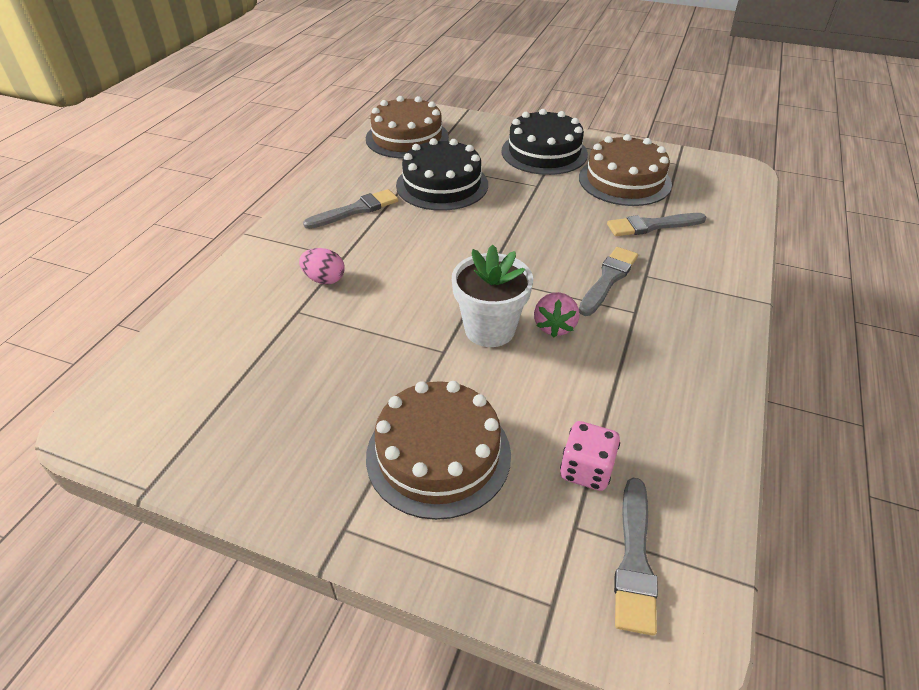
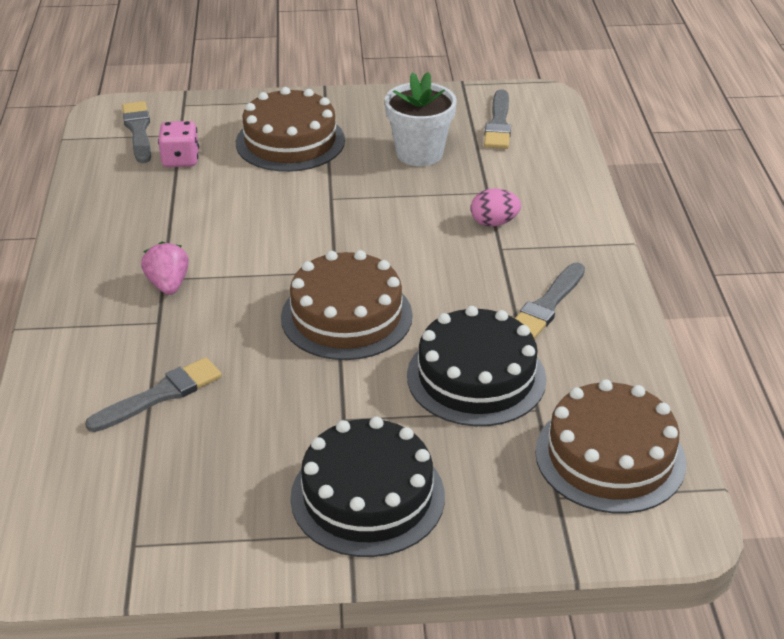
camera: 155 degrees right, 5 degrees down
white flower pot [452,244,533,347] -> white flower pot moved to [385,72,456,166]
pink strawberry [534,292,579,338] -> pink strawberry moved to [141,242,189,295]
brown cake [579,134,672,206] -> brown cake moved to [281,250,412,360]
grey brush [579,247,638,316] -> grey brush moved to [484,89,511,149]

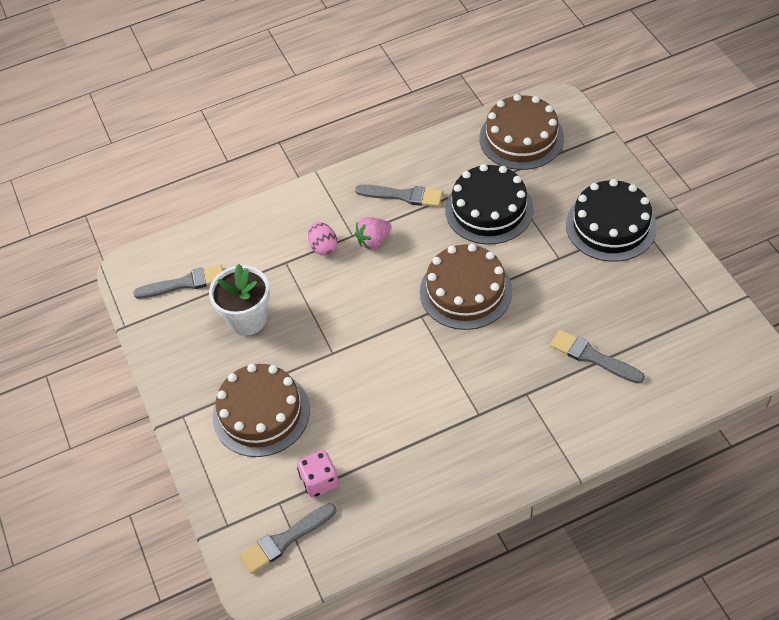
camera: 105 degrees left, 15 degrees up
pink strawberry [141,242,189,295] -> pink strawberry moved to [355,217,392,249]

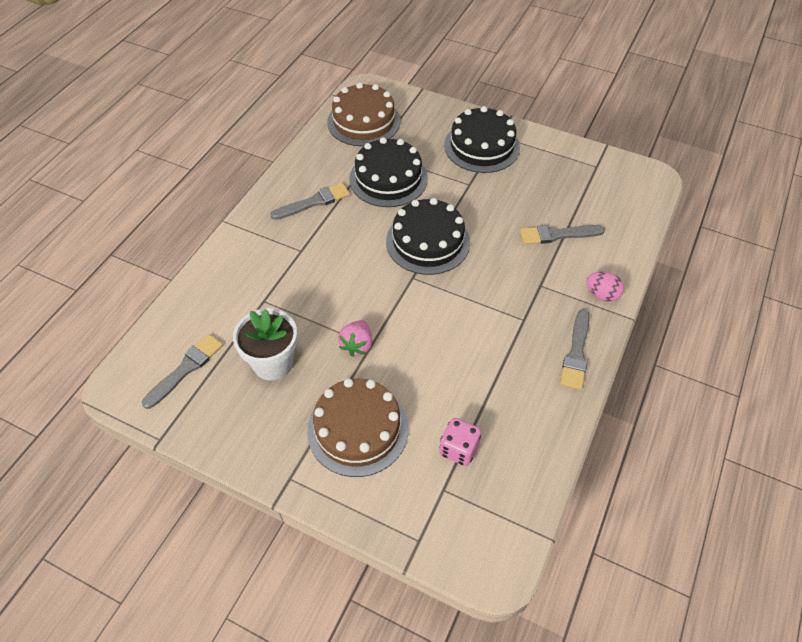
camera: 45 degrees left, 0 degrees up
grey brush [240,503,336,574] -> grey brush moved to [560,309,590,390]
pink egg [308,222,338,256] -> pink egg moved to [586,272,624,302]
pink strawberry [355,217,392,249] -> pink strawberry moved to [338,320,372,357]
brown cake [420,244,512,330] -> black cake [386,198,470,275]

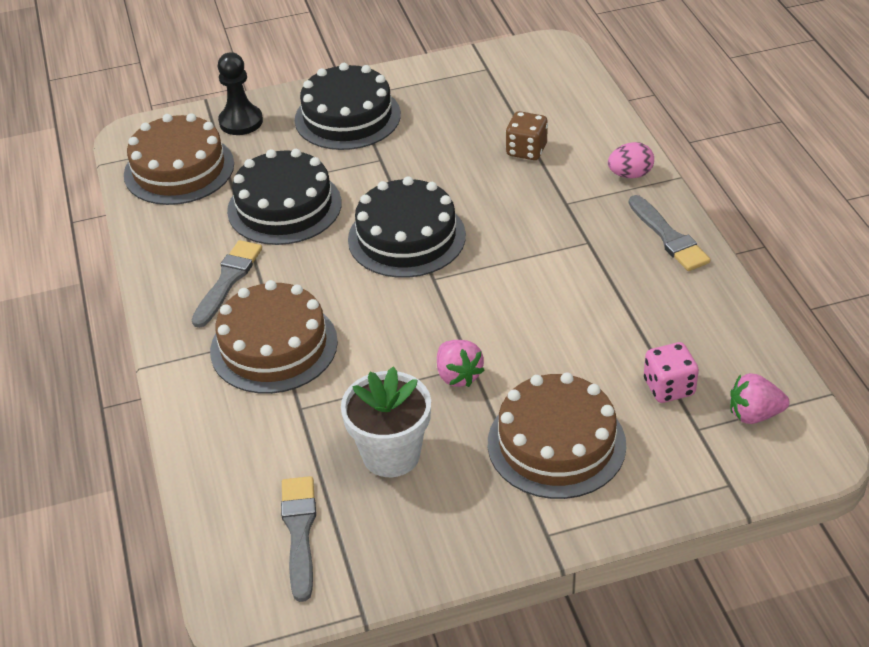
camera: 40 degrees left, 10 degrees down
grey brush [520,225,605,244] -> brown dice [506,111,548,160]
none -> brown cake [210,280,338,394]
none -> black pawn [218,52,263,135]
none -> pink strawberry [730,373,789,424]

